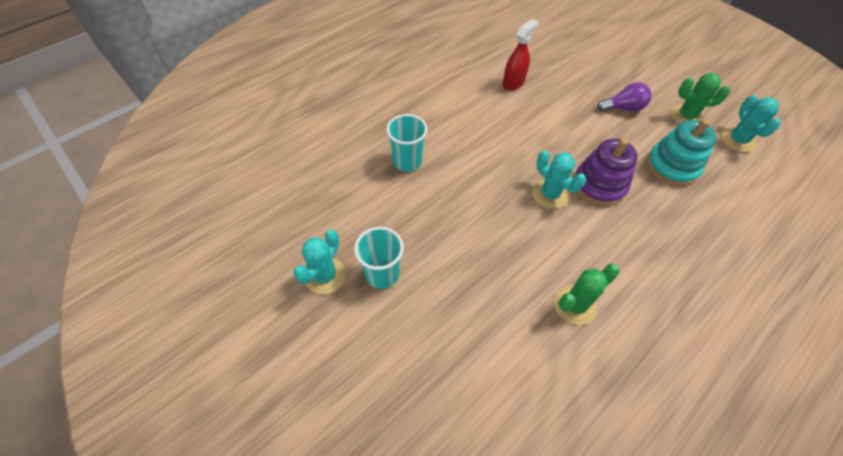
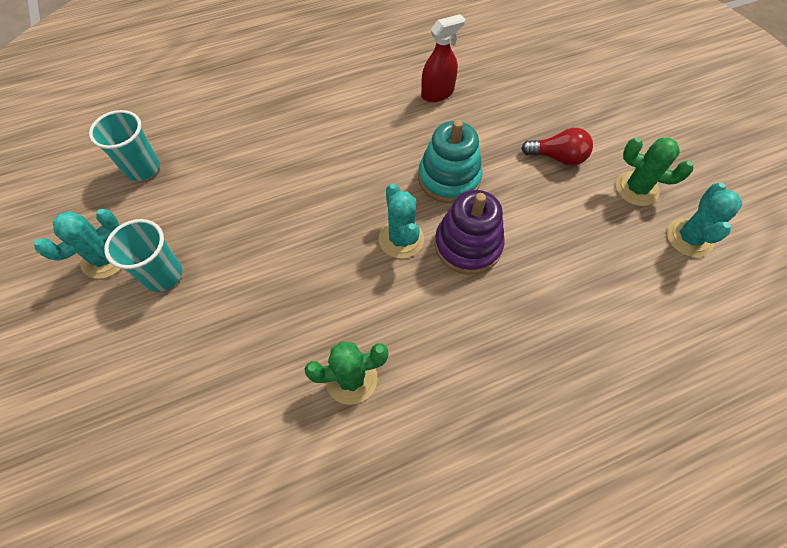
camera: 20 degrees right, 5 degrees up
turquoise cup [386,114,428,172] -> turquoise cup moved to [89,110,160,181]
purple light bulb [597,82,651,112] -> red light bulb [521,128,593,166]
turquoise stacking toy [646,119,716,187] -> turquoise stacking toy moved to [418,120,483,203]

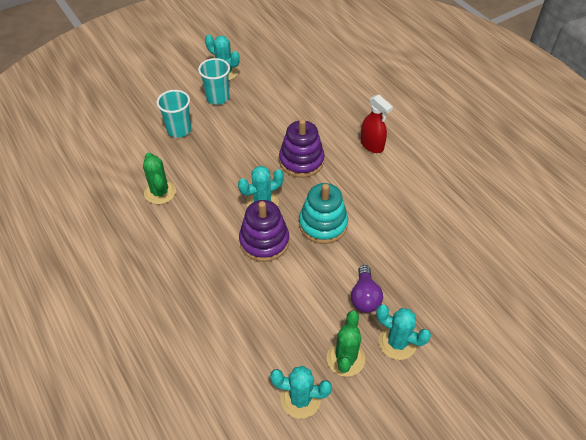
camera: 80 degrees right, 10 degrees down
turquoise cup [89,110,160,181] -> turquoise cup moved to [156,90,191,138]
red spray bottle [421,14,465,102] -> red spray bottle moved to [360,95,393,153]
red light bulb [521,128,593,166] -> purple light bulb [351,265,383,313]
none -> purple stacking toy [279,119,325,178]
none -> turquoise cactus [376,305,431,360]

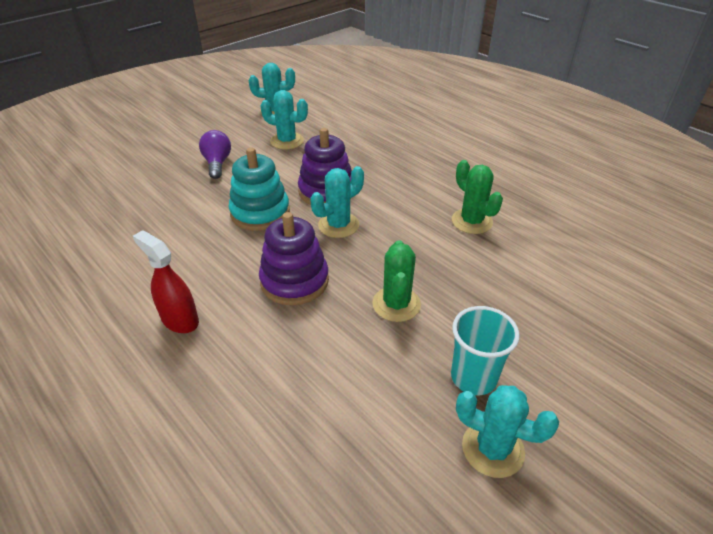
camera: 170 degrees right, 10 degrees down
turquoise cup [156,90,191,138] -> none
green cactus [327,311,365,377] -> green cactus moved to [372,240,421,322]
turquoise cactus [376,305,431,360] -> turquoise cactus moved to [260,90,308,149]

